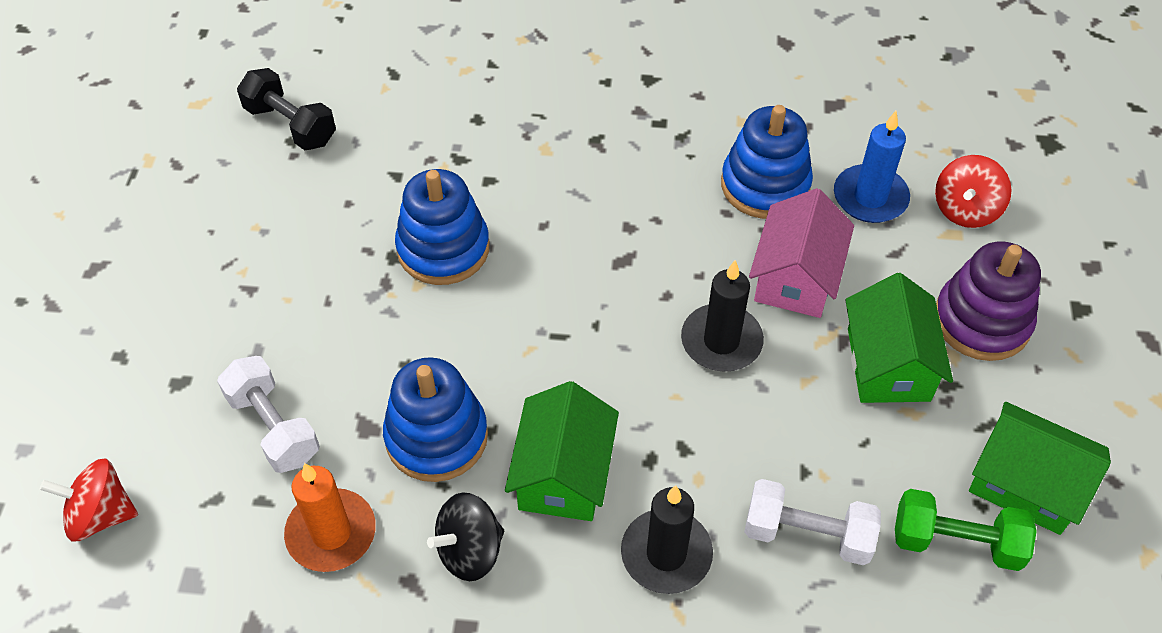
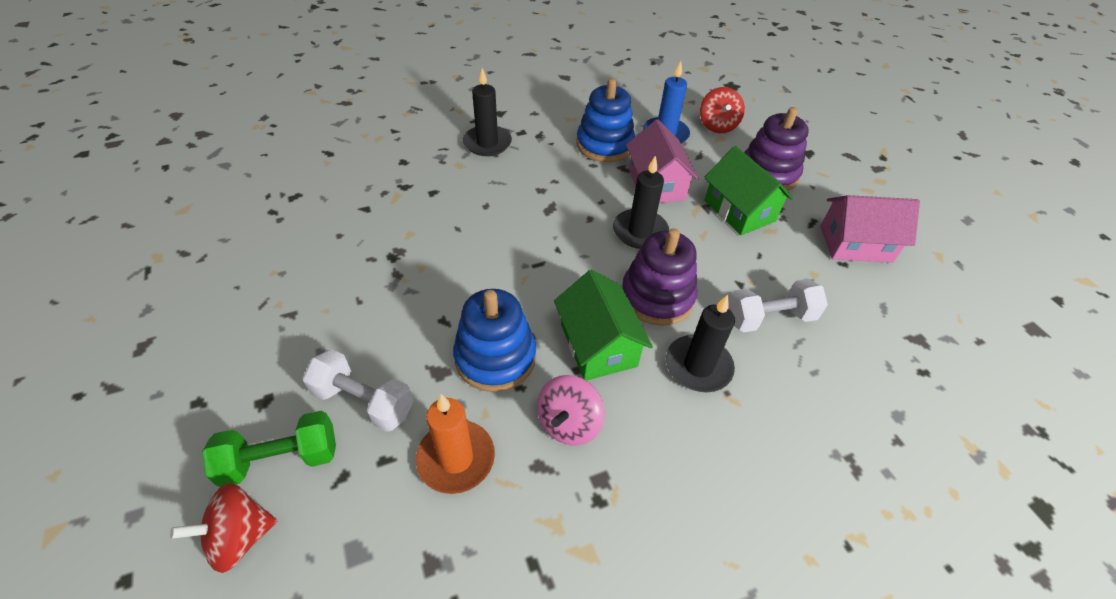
camera: 30 degrees left, 5 degrees down
black dumbbell [237,68,336,150] -> none
blue stacking toy [395,169,489,285] -> none
black spinning top [427,492,504,581] -> pink spinning top [537,375,605,446]
green dumbbell [895,489,1037,571] -> green dumbbell moved to [202,411,336,487]
green house [969,402,1111,535] -> pink house [820,195,920,263]
none -> black candle [463,68,512,156]
none -> purple stacking toy [622,229,697,326]

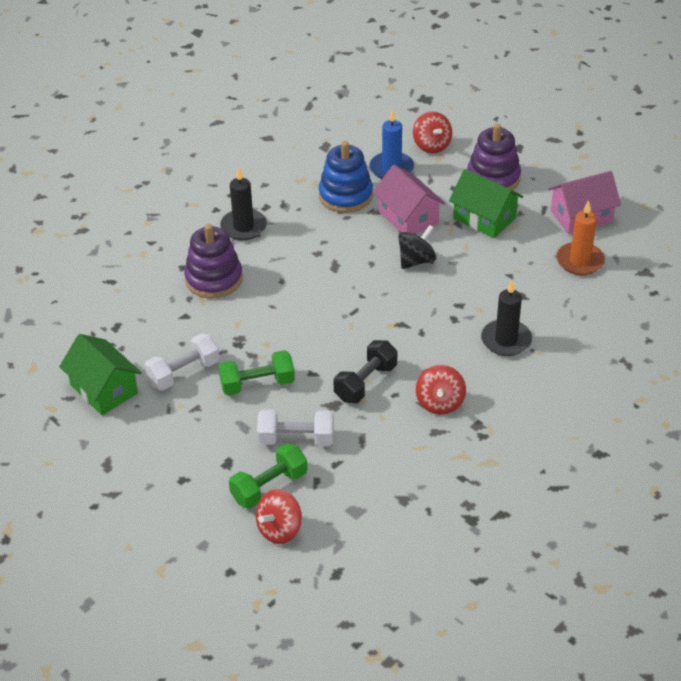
camera: 20 degrees left, 5 degrees down
orange candle [416,394,495,494] -> orange candle moved to [556,200,605,275]
blue stacking toy [453,289,536,392] -> black dumbbell [334,340,397,403]
pink spinning top [537,375,605,446] -> red spinning top [416,365,466,415]
green house [554,270,653,381] -> green house moved to [59,334,142,415]
black candle [613,155,669,249] -> black spinning top [398,225,436,269]
purple stacking toy [622,229,697,326] -> purple stacking toy moved to [184,224,243,298]
white dumbbell [728,279,828,332] -> white dumbbell moved to [144,333,220,390]
none -> green dumbbell [218,350,295,396]

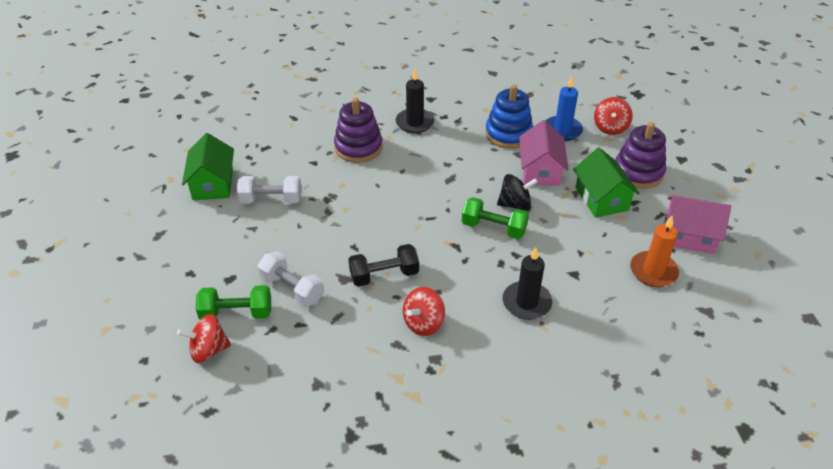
camera: 35 degrees right, 0 degrees up
green dumbbell [218,350,295,396] -> green dumbbell moved to [462,197,529,239]

